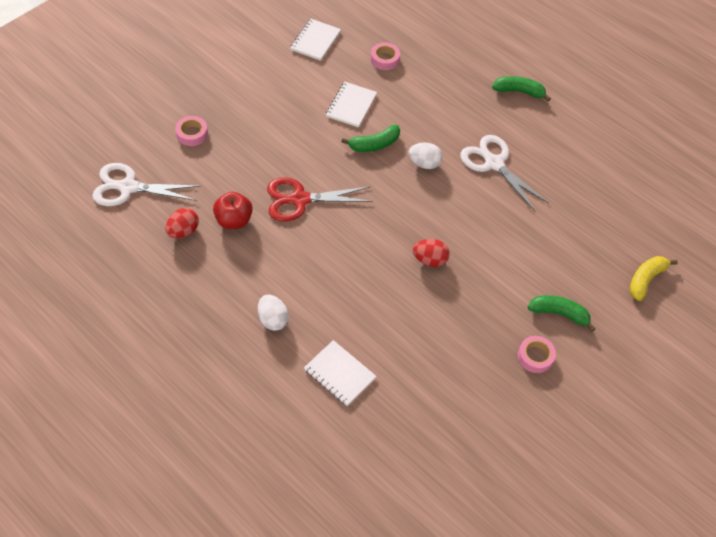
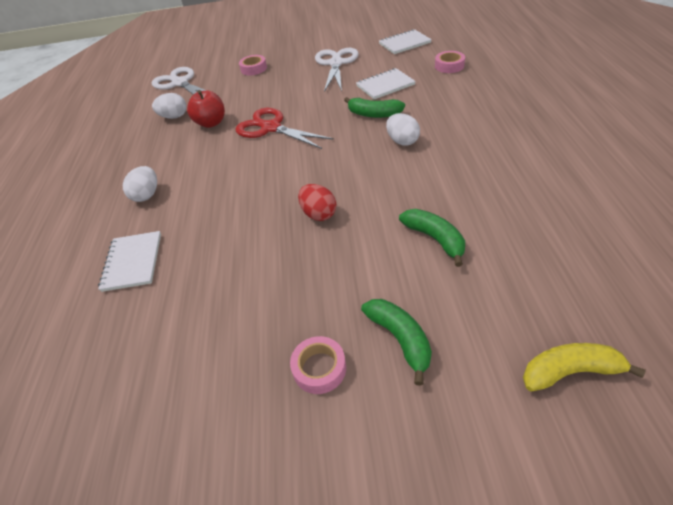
camera: 50 degrees right, 10 degrees down
red egg [166,208,199,238] -> white egg [152,93,187,119]
white scissors [460,135,549,211] -> white scissors moved to [315,48,359,92]
green banana [492,76,551,101] -> green banana moved to [399,209,465,267]

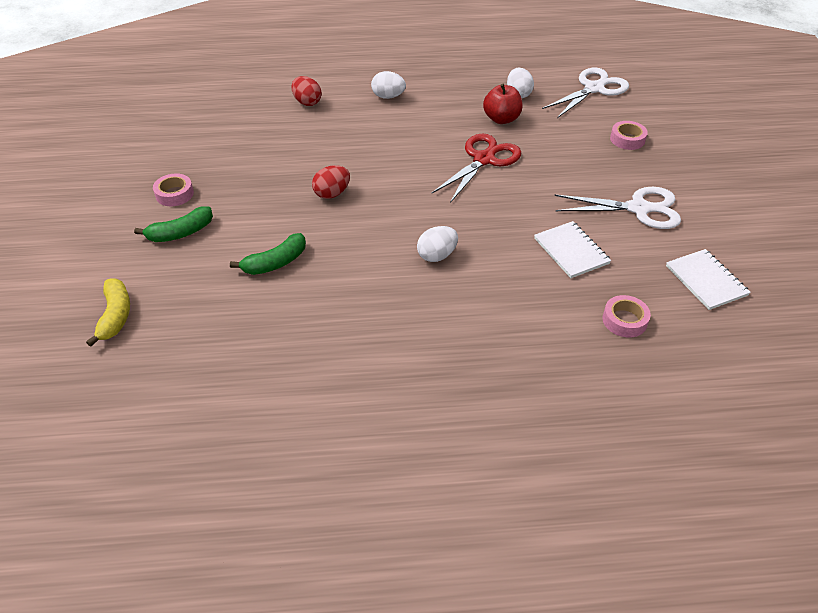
camera: 85 degrees right, 0 degrees up
white notebook [98,231,161,292] -> red egg [291,76,322,106]
green banana [344,97,405,118] -> none

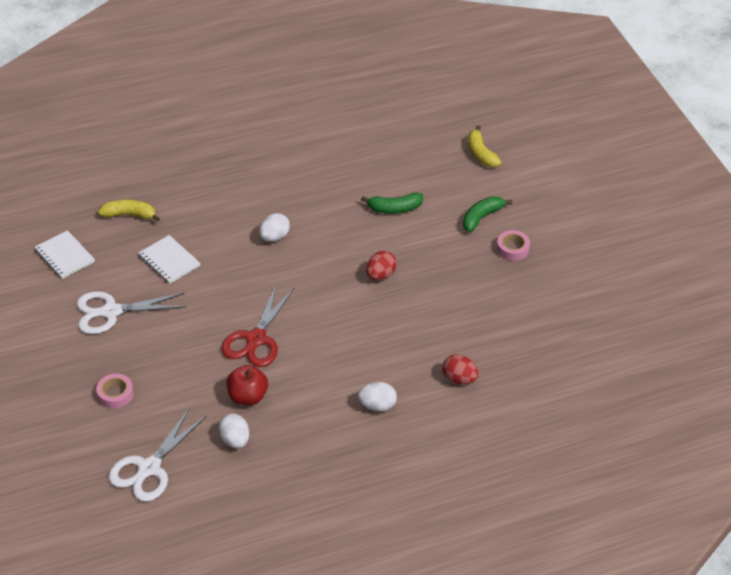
camera: 165 degrees right, 0 degrees up
green banana [230,233,306,275] -> green banana turned 135 degrees counterclockwise [361,193,423,214]
pink tape [603,295,651,338] -> yellow banana [98,199,160,222]

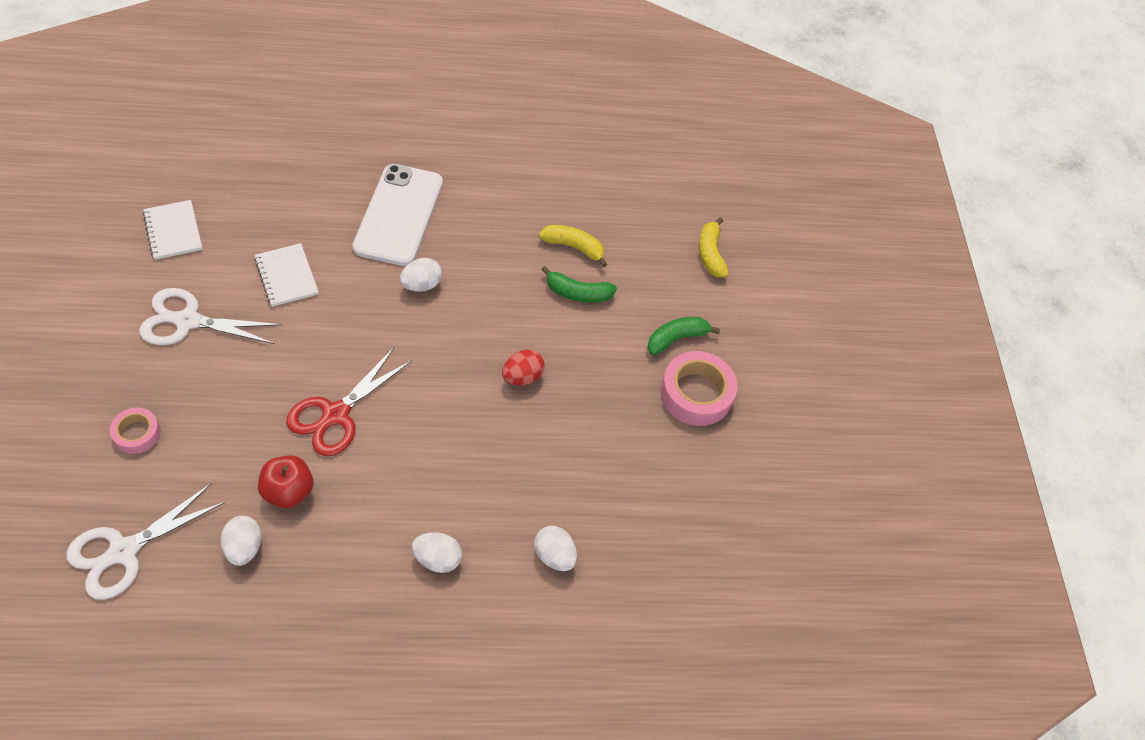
camera: 10 degrees right, 10 degrees up
yellow banana [98,199,160,222] -> yellow banana moved to [539,225,607,267]
red egg [442,354,479,384] -> white egg [534,526,577,571]
pink tape [497,230,530,261] -> pink tape [660,351,737,426], size x1.77
none -> white phone [352,164,443,266]

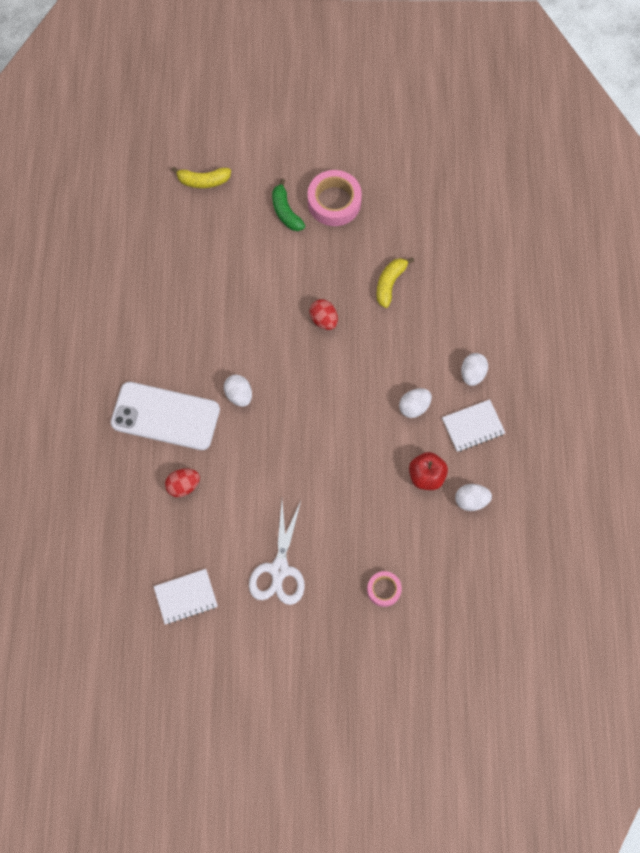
camera: 80 degrees left, 15 degrees up
white scissors [67,483,225,600] -> none
white notebook [254,243,319,307] -> white notebook moved to [442,399,505,452]
red scissors [286,348,412,456] -> none
white egg [534,526,577,571] -> white egg moved to [399,388,432,418]
yellow banana [539,225,607,267] -> yellow banana moved to [377,257,414,308]
green banana [541,266,617,303] -> none
none -> red egg [165,468,200,497]

